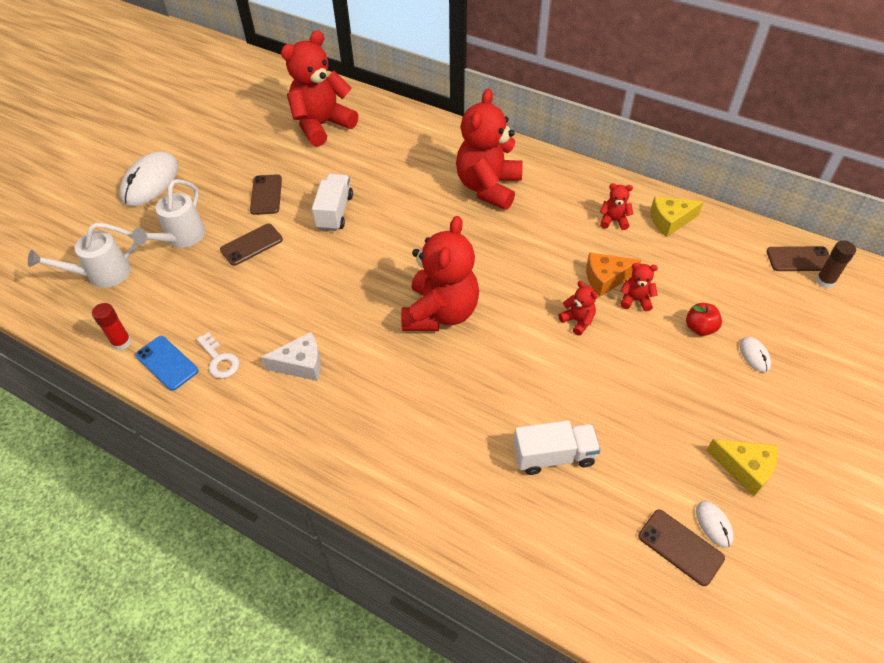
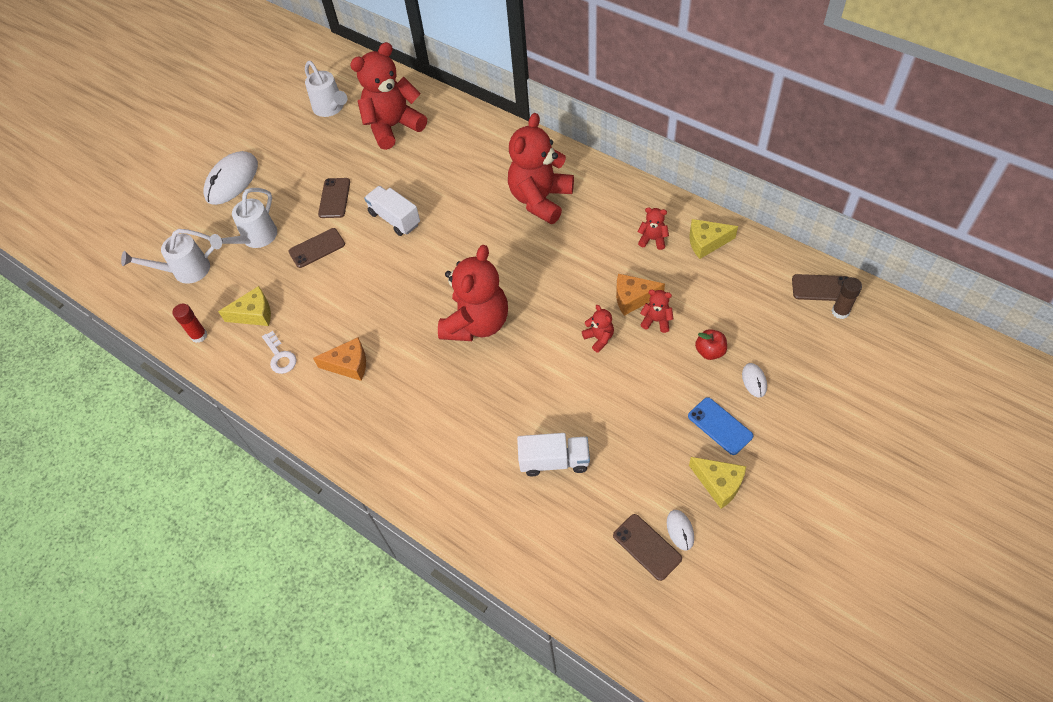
camera: 10 degrees right, 5 degrees up
blue phone [135,336,198,391] -> blue phone moved to [688,397,753,455]
white cheese [261,332,321,381] -> orange cheese [313,337,366,381]
white truck [312,174,353,231] -> white truck turned 60 degrees counterclockwise [364,186,420,236]
none -> yellow cheese [218,286,271,326]
none -> white watering can [305,61,347,117]

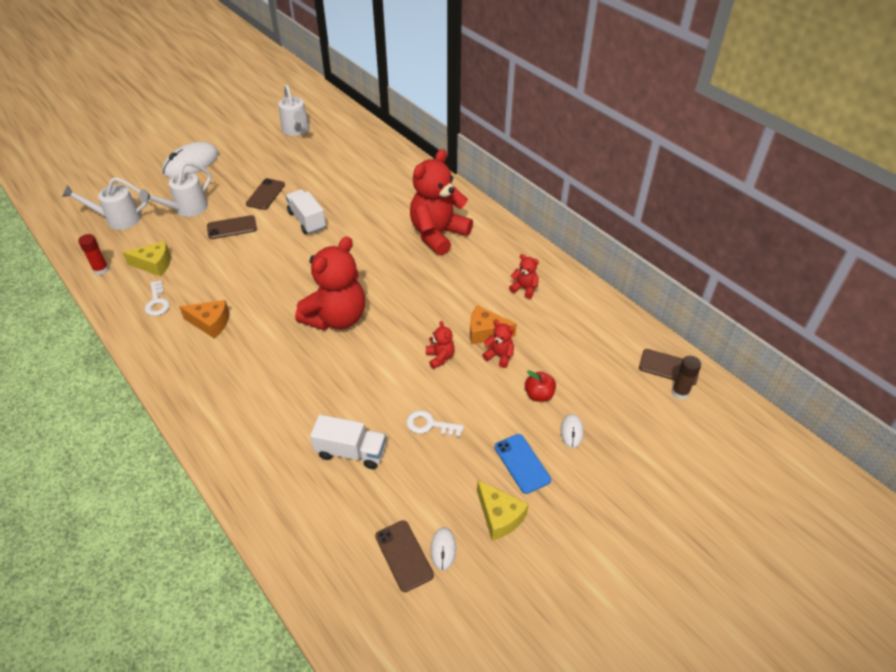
camera: 10 degrees right, 10 degrees down
red teddy bear [350,42,427,150] -> none
yellow cheese [689,219,738,259] -> none
none -> white key [406,410,464,437]

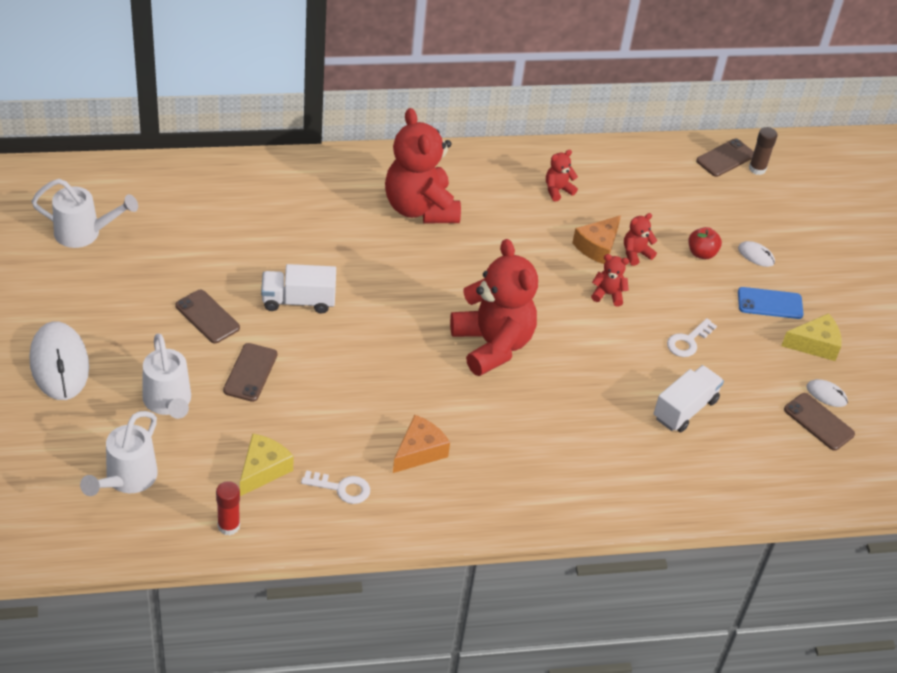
camera: 65 degrees left, 0 degrees up
brown phone [375,520,434,592] -> brown phone turned 45 degrees clockwise [784,393,855,451]

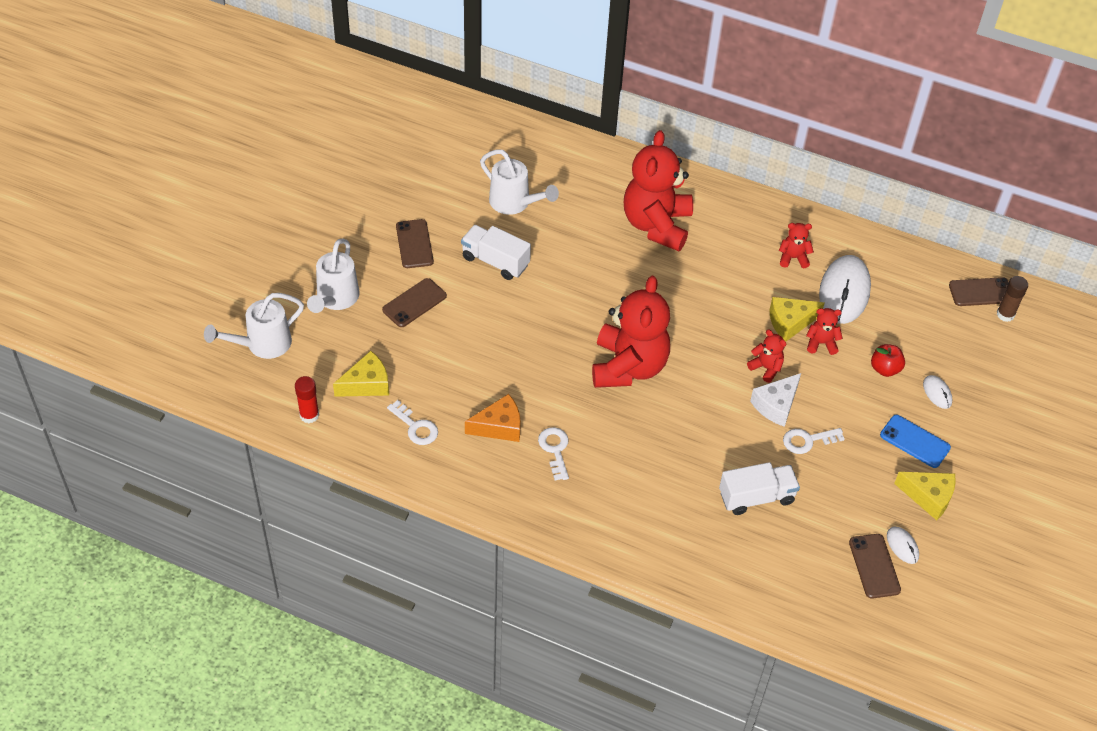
camera: 35 degrees right, 5 degrees up
white mouse [30,321,89,400] -> white mouse moved to [819,255,871,324]
white watering can [31,179,138,248] -> white watering can moved to [480,149,559,215]
orange cheese [572,215,621,264] -> yellow cheese [770,297,825,342]
none -> white key [538,427,569,480]
none -> white cheese [750,373,801,427]

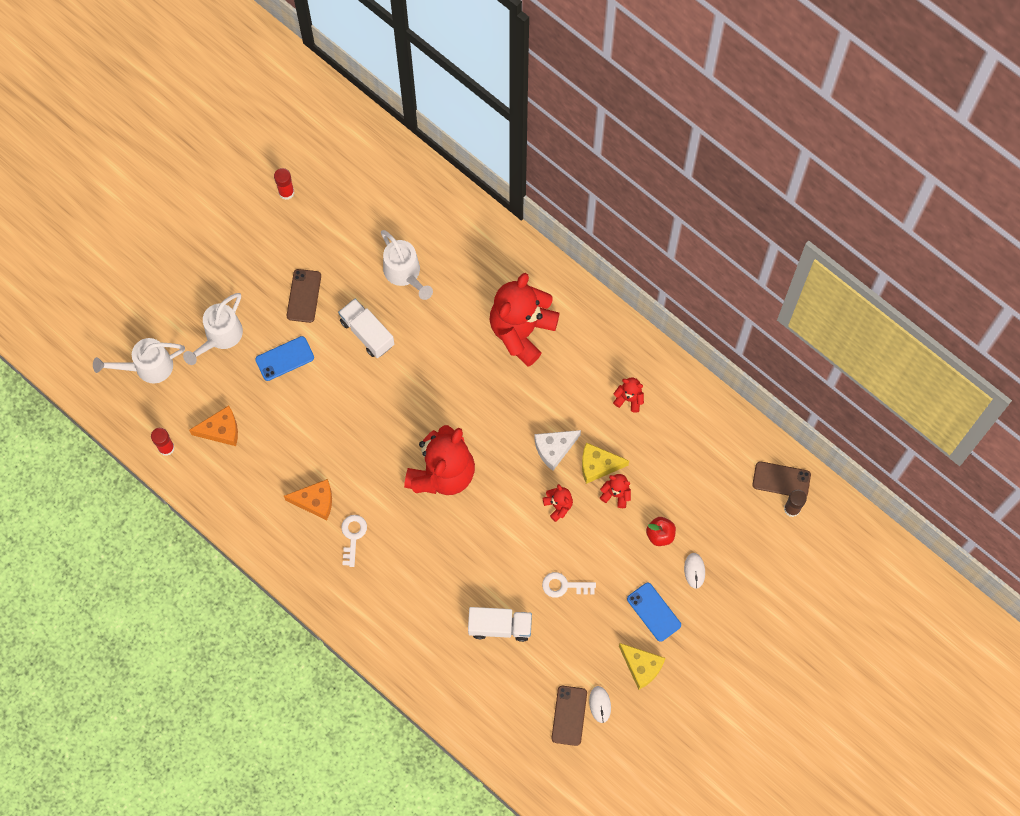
camera: 20 degrees right, 20 degrees up
yellow cheese [333,351,389,397] -> orange cheese [189,406,238,446]
brown phone [382,278,447,327] -> blue phone [255,336,314,381]
white key [387,400,438,445] -> none
white cheese [750,373,801,427] -> white cheese moved to [534,430,581,471]
white mouse [819,255,871,324] -> none
none -> red glue stick [274,168,294,200]

